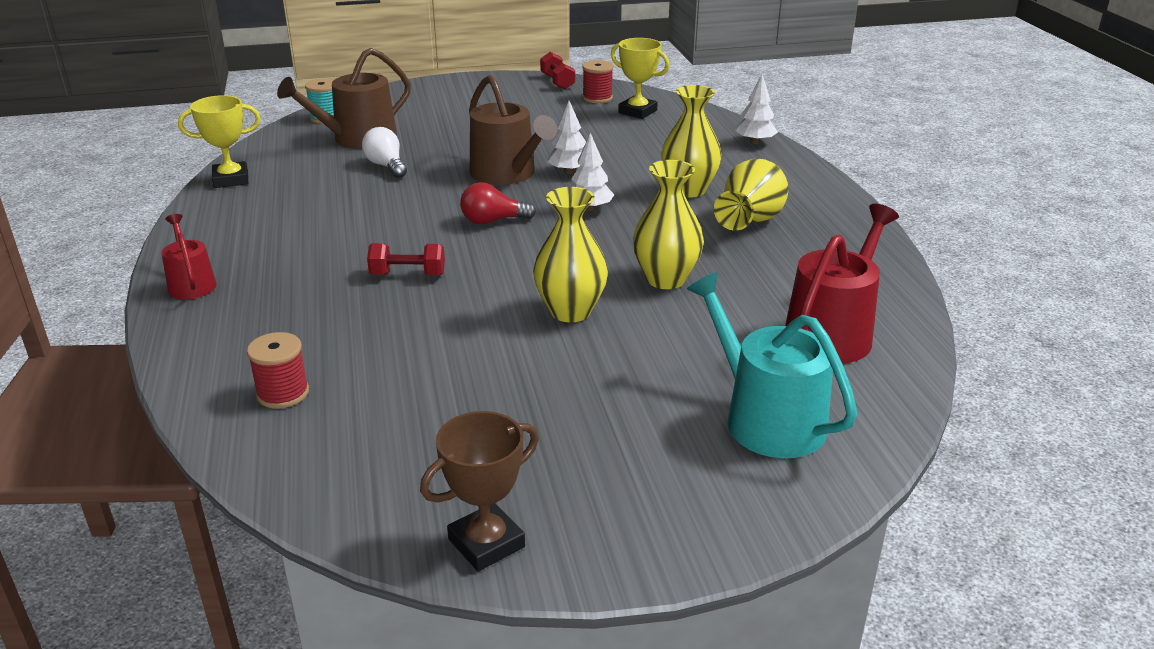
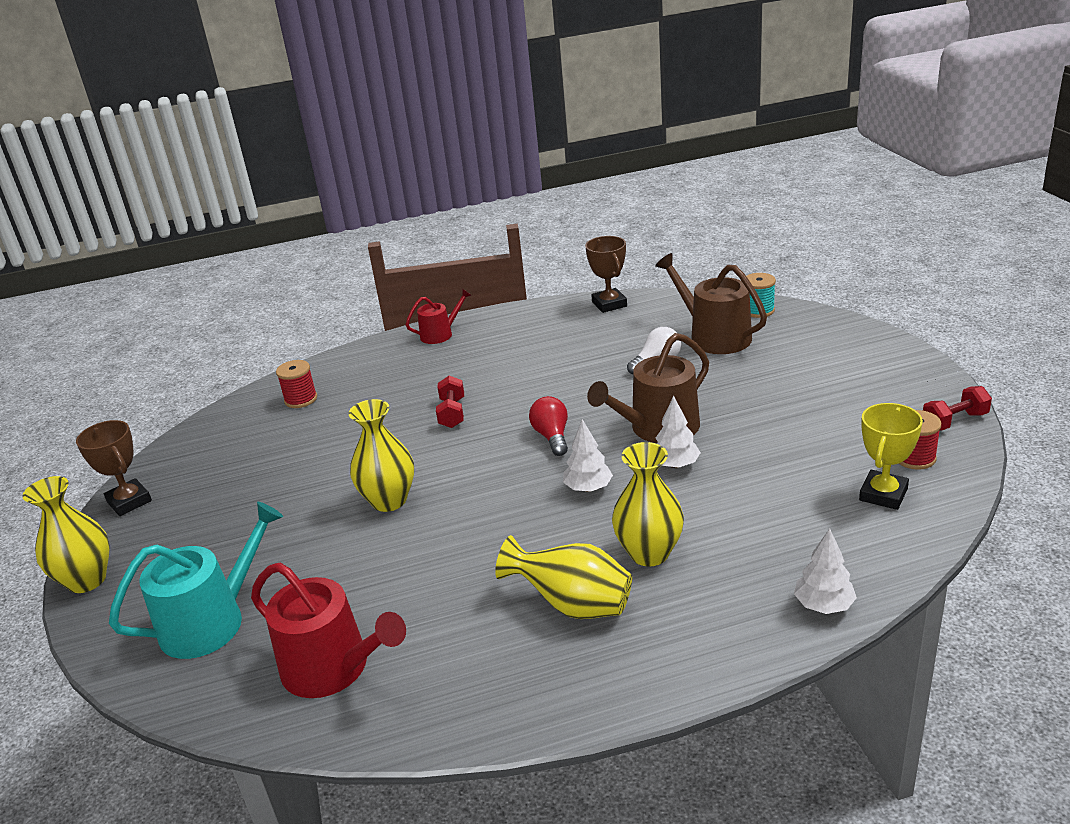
camera: 90 degrees right, 0 degrees up
yellow trophy [178,95,261,188] -> brown trophy [585,236,627,313]
yellow vase [633,160,704,289] -> yellow vase moved to [22,476,110,593]

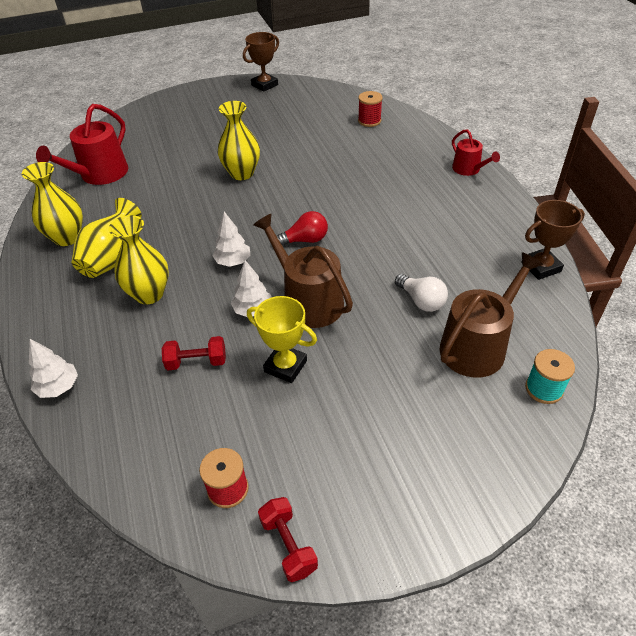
camera: 85 degrees right, 15 degrees up
yellow vase [22,476,110,593] -> yellow vase moved to [22,162,83,246]
turquoise watering can [109,502,283,659] -> none
red dumbbell [436,376,464,428] -> red dumbbell moved to [162,336,226,370]
yellow trophy [859,403,923,510] -> yellow trophy moved to [247,296,317,383]

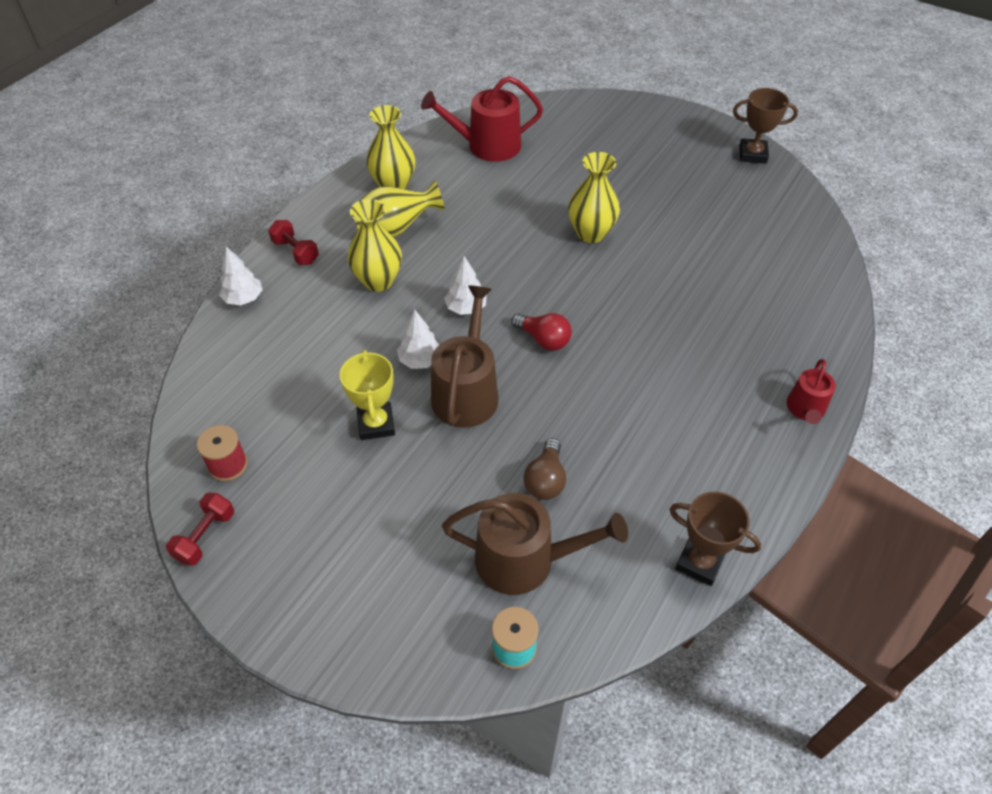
camera: 50 degrees right, 5 degrees up
red dumbbell [162,336,226,370] -> red dumbbell moved to [268,220,319,265]
red spool [358,91,383,127] -> none
white light bulb [395,274,448,312] -> brown light bulb [524,438,566,500]

